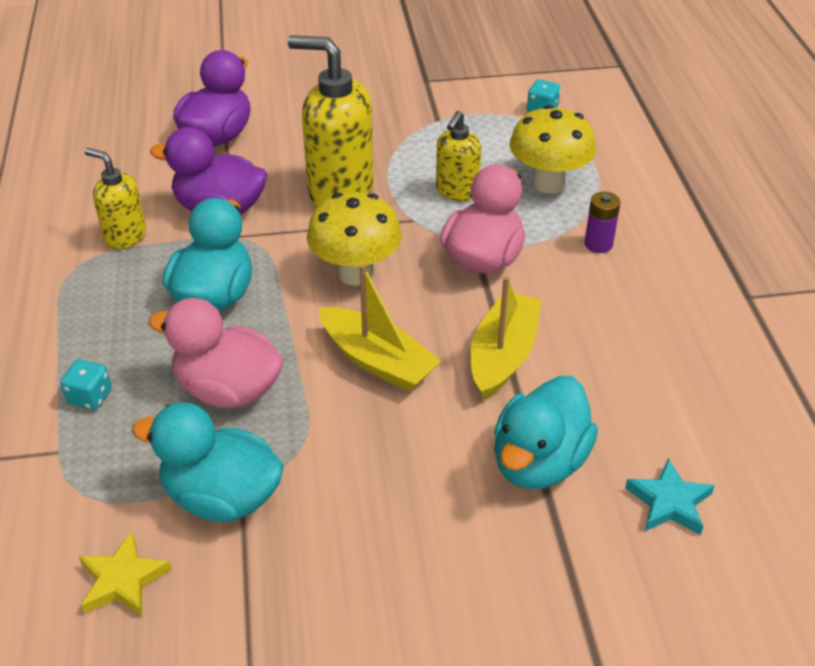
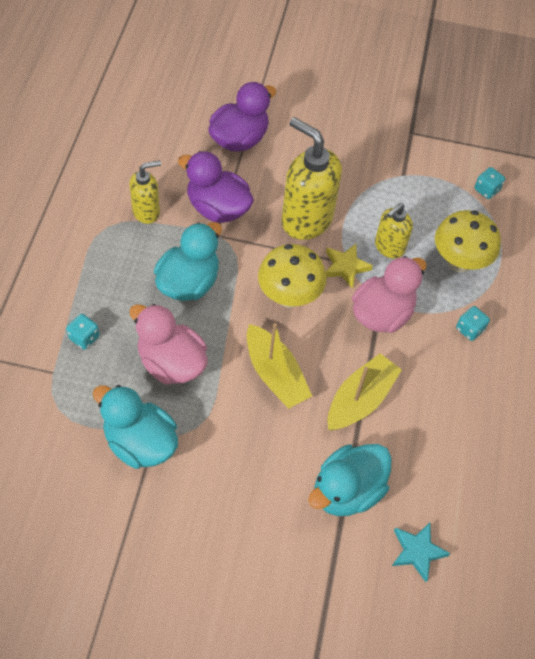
camera: 15 degrees right, 15 degrees up
yellow star [79,532,172,616] -> yellow star moved to [326,244,373,288]
yellow soap dispenser [85,148,146,250] -> yellow soap dispenser turned 105 degrees clockwise [129,160,161,224]
purple battery [584,191,621,253] -> turquoise dice [456,306,490,341]

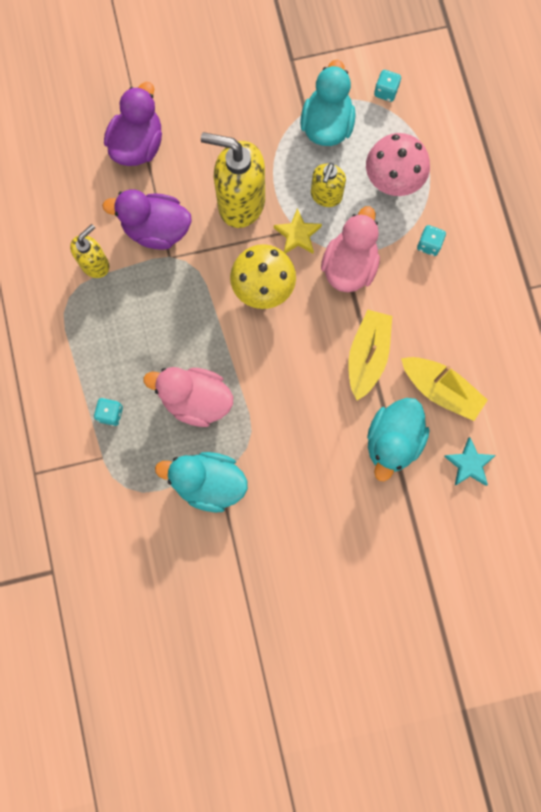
camera: 20 degrees left, 20 degrees up
turquoise duck [154,222,222,301] -> turquoise duck moved to [300,60,356,146]
yellow boat [247,323,312,409] -> yellow boat moved to [401,357,488,421]
yellow mushroom [435,210,501,273] -> pink mushroom [366,133,430,196]

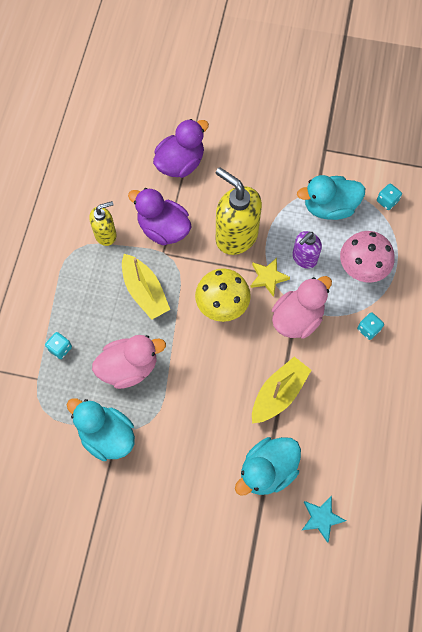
camera: 25 degrees right, 10 degrees down
pink duck [143,367,233,427] -> pink duck turned 120 degrees clockwise [92,335,166,389]
turquoise duck [300,60,356,146] -> turquoise duck turned 135 degrees counterclockwise [297,175,365,220]
yellow soap dispenser [311,163,346,207] -> purple soap dispenser [292,231,322,269]
yellow boat [401,357,488,421] -> yellow boat moved to [122,254,170,320]

